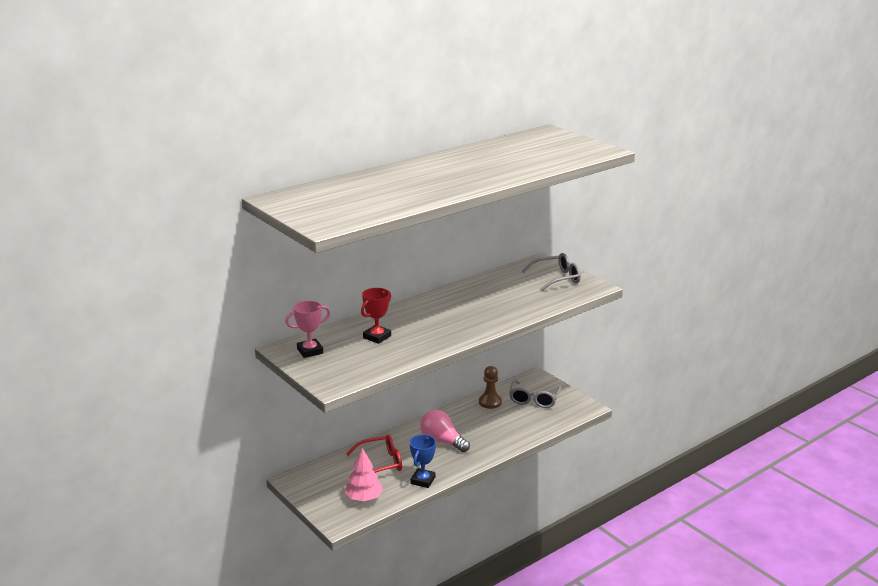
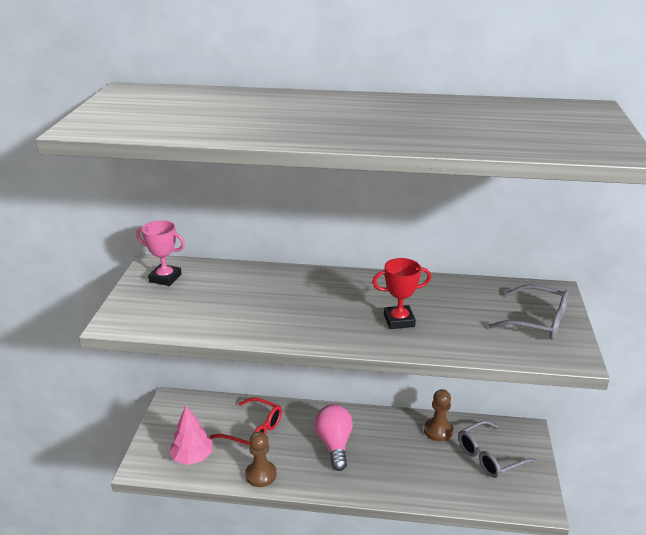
camera: 45 degrees right, 5 degrees up
red trophy [361,288,391,344] -> red trophy moved to [372,258,431,329]
blue trophy [410,435,436,488] -> brown pawn [245,432,277,487]

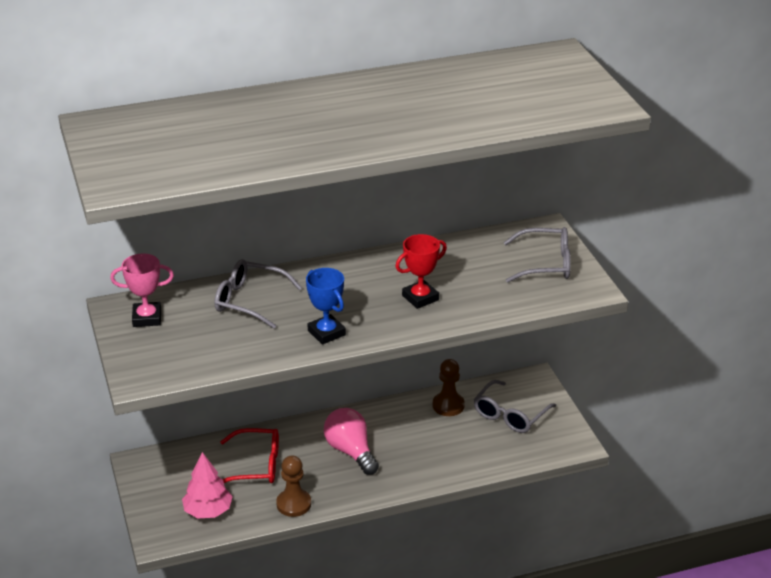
camera: 25 degrees left, 5 degrees up
none -> grey glasses [214,259,302,329]
none -> blue trophy [306,268,346,345]

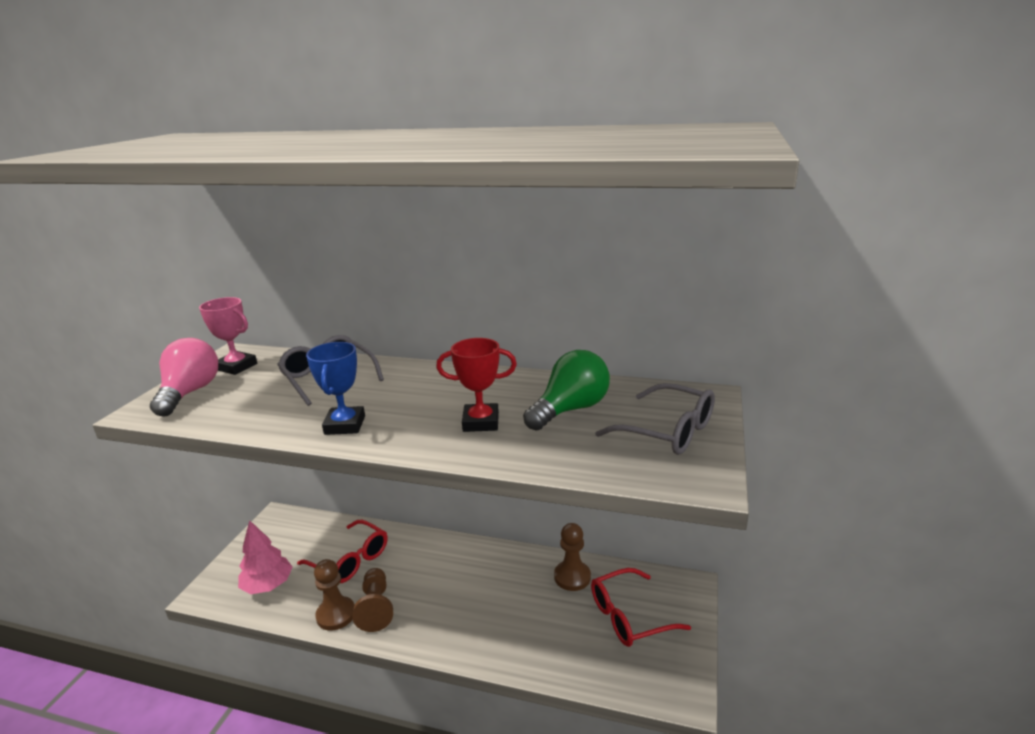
camera: 35 degrees right, 10 degrees down
pink light bulb [324,408,379,475] -> pink light bulb moved to [150,338,218,417]
grey glasses [474,380,556,433] -> red glasses [591,568,691,647]
none -> brown pawn [352,568,393,632]
none -> green light bulb [523,350,610,431]

